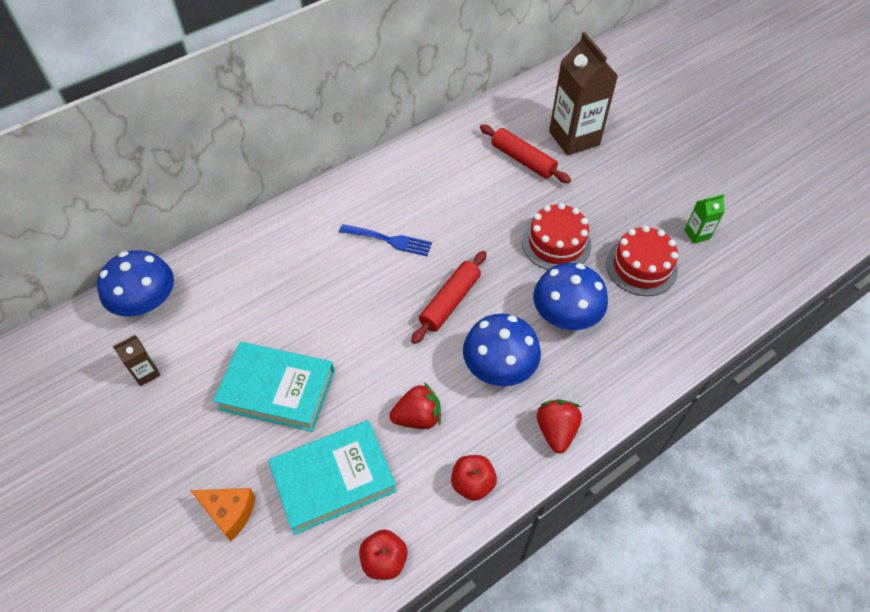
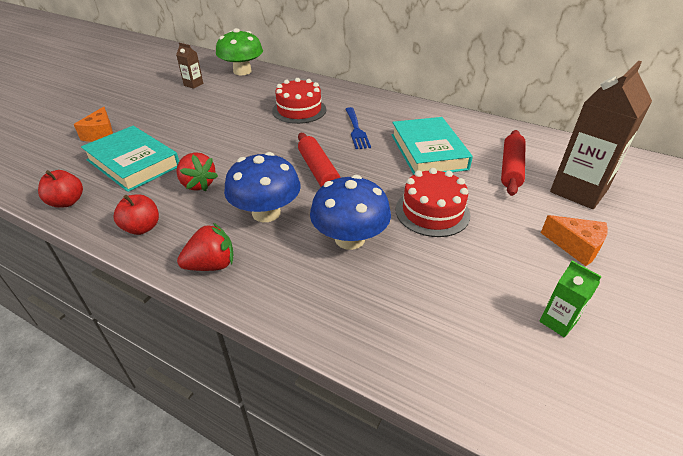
camera: 65 degrees right, 15 degrees down
blue mushroom [97,250,174,317] -> green mushroom [216,28,263,75]
turquoise book [213,342,335,432] -> turquoise book moved to [391,117,473,174]
red rolling pin [411,251,487,344] -> red rolling pin turned 60 degrees clockwise [298,133,341,187]
red cake [606,226,678,296] -> red cake moved to [272,78,326,124]
none -> orange cheese [541,215,608,266]

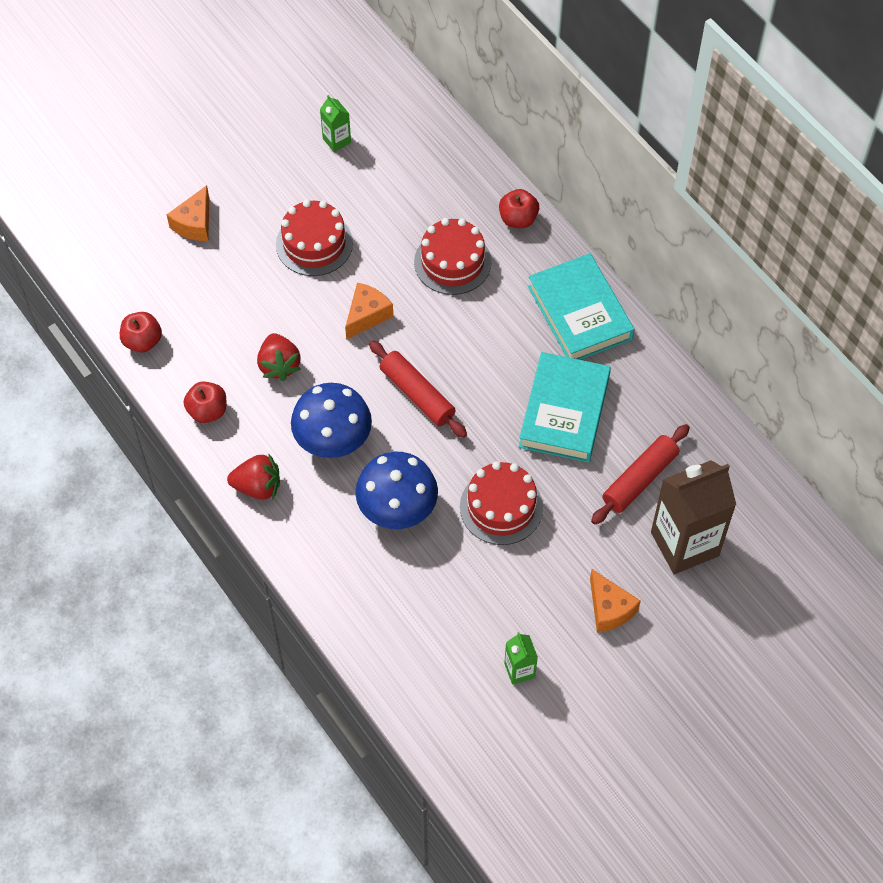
camera: 25 degrees right, 20 degrees up
turquoise book [81,126,179,192] -> turquoise book moved to [528,253,634,360]
brown carton [176,43,203,89] -> green carton [320,95,351,152]
green mushroom [216,28,263,75] -> none
red rolling pin [298,133,341,187] -> red rolling pin turned 45 degrees counterclockwise [369,340,467,438]
blue fork [345,107,371,149] -> none
none -> red cake [276,200,353,276]
none -> orange cheese [345,283,393,340]
none -> red apple [499,189,539,228]

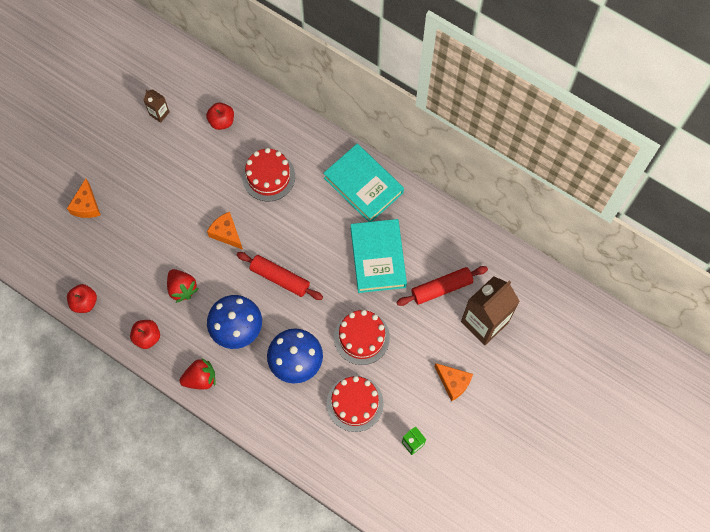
camera: 20 degrees left, 10 degrees up
red cake [276,200,353,276] -> red cake moved to [327,375,384,432]
green carton [320,95,351,152] -> brown carton [144,89,170,123]
orange cheese [345,283,393,340] -> orange cheese turned 60 degrees counterclockwise [207,212,243,250]
red apple [499,189,539,228] -> red apple moved to [206,102,234,130]
red rolling pin [591,424,690,525] -> red rolling pin turned 45 degrees clockwise [396,266,488,306]

